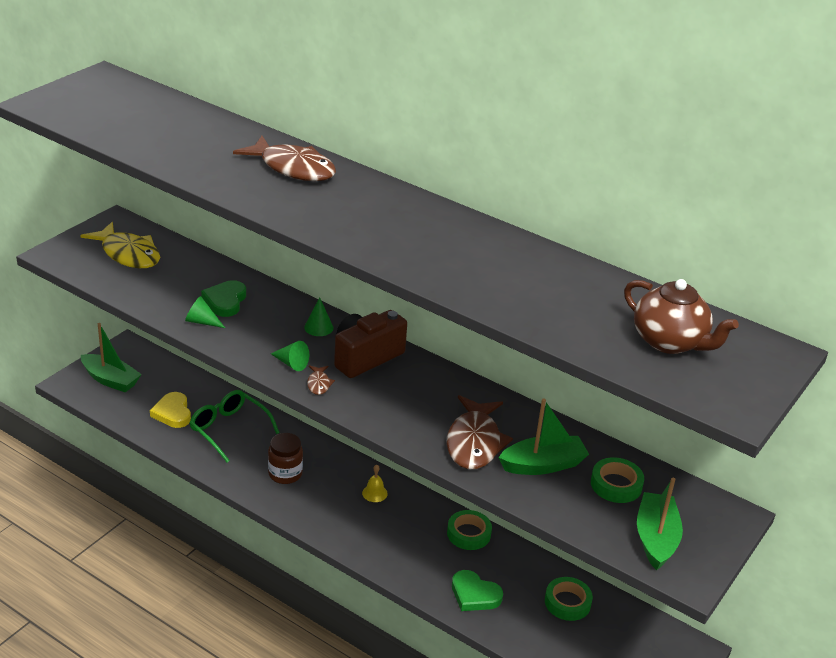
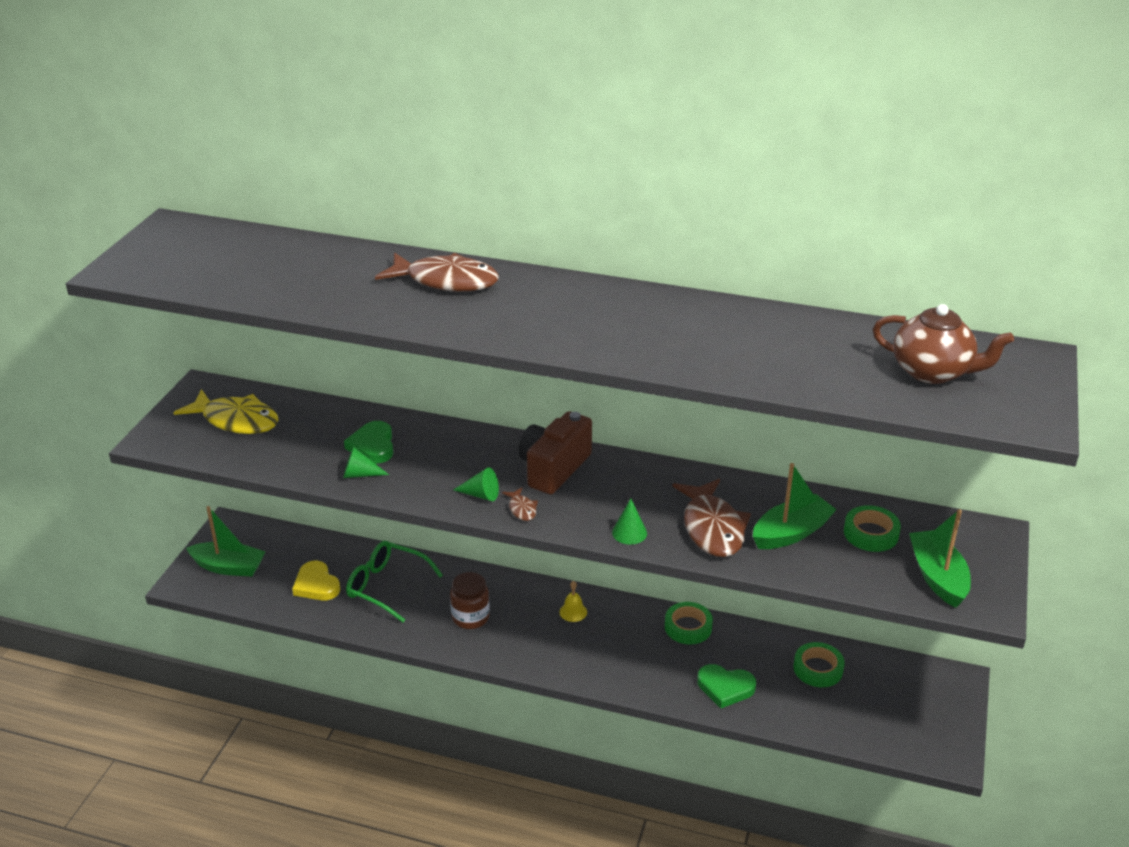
camera: 15 degrees left, 0 degrees up
green cone [304,297,333,336] -> green cone moved to [612,499,647,545]

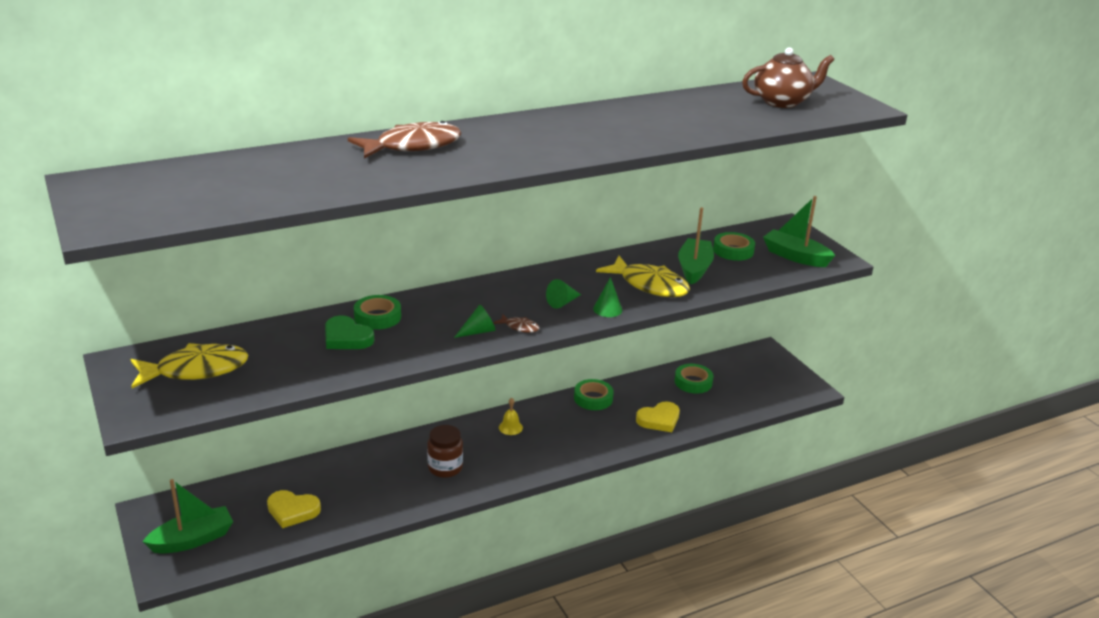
camera: 45 degrees left, 5 degrees down
green cone [343,446,389,478] -> green cone moved to [546,279,581,309]
green glasses [346,541,443,623] -> none
brown camera [519,411,592,494] -> none
brown fish [672,479,751,557] -> yellow fish [596,256,690,297]
green heart [697,664,756,708] -> yellow heart [636,401,680,432]
none -> green tape [354,295,401,330]

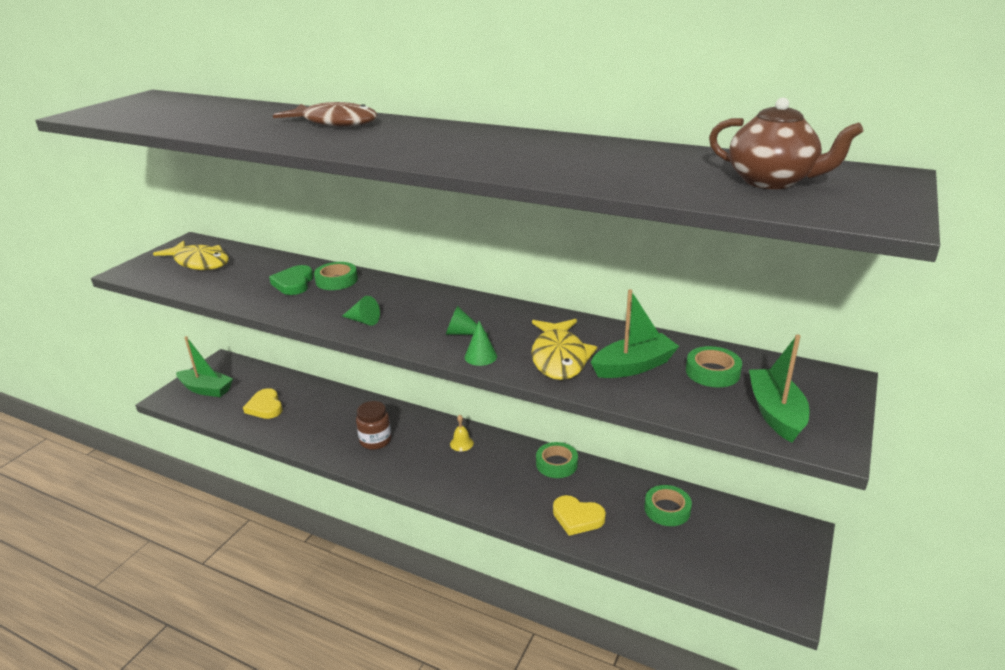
camera: 55 degrees right, 0 degrees up
brown fish [493,314,539,333] -> none

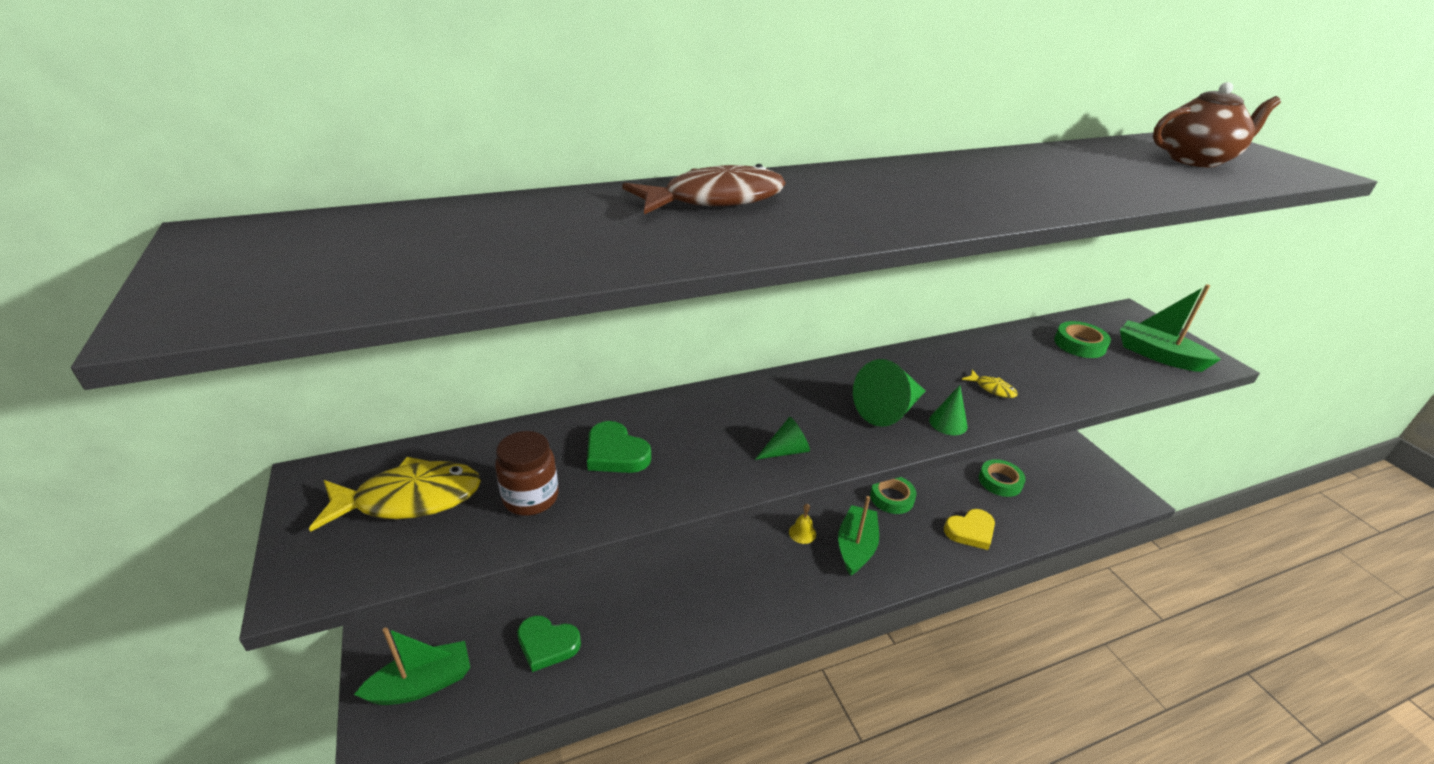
camera: 50 degrees left, 5 degrees up
yellow heart [243,388,282,419] -> green heart [517,615,581,672]
green tape [314,262,358,290] -> none
brown jar [356,401,391,450] -> brown jar moved to [495,431,559,516]
green cone [446,306,488,335] -> green cone [853,359,925,427], size x1.77
yellow fish [531,319,597,380] -> yellow fish [962,370,1018,398], size x0.45
green boat [591,289,679,378] -> green boat moved to [838,496,879,576]

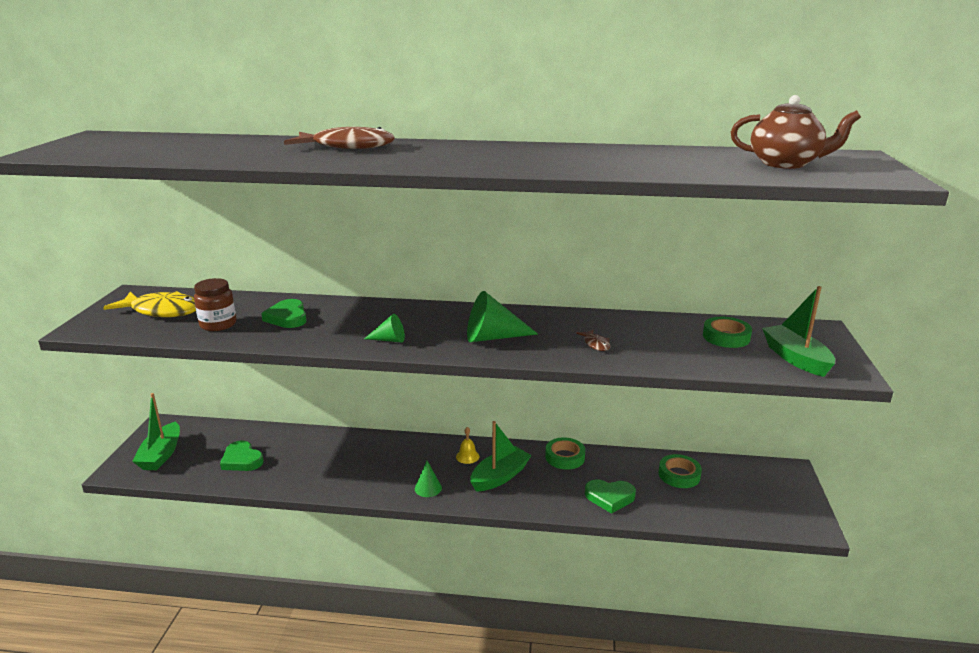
camera: 30 degrees right, 10 degrees down
green boat [354,627,470,705] -> green boat turned 90 degrees clockwise [132,393,180,470]
green cone [929,385,968,435] -> green cone moved to [415,461,442,497]
yellow heart [944,509,995,550] -> green heart [585,479,636,514]
yellow fish [962,370,1018,398] -> brown fish [576,330,610,351]

